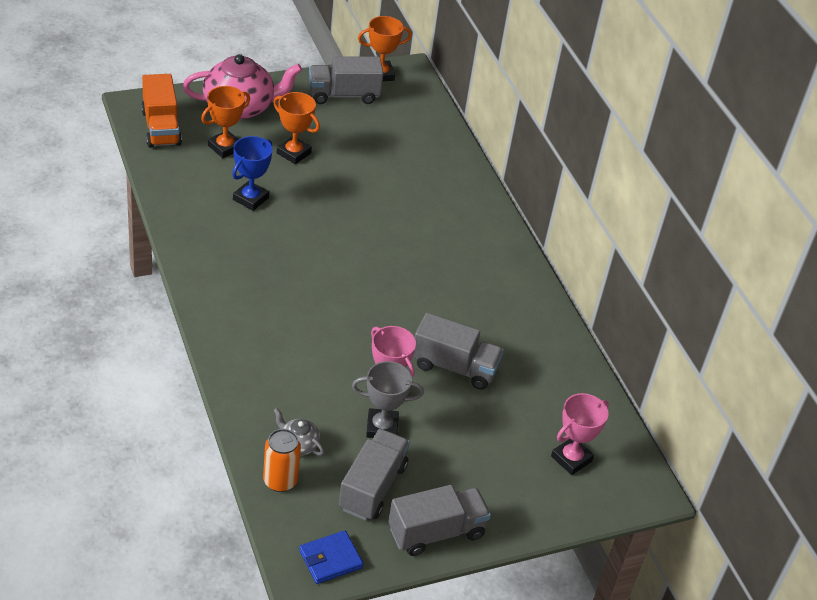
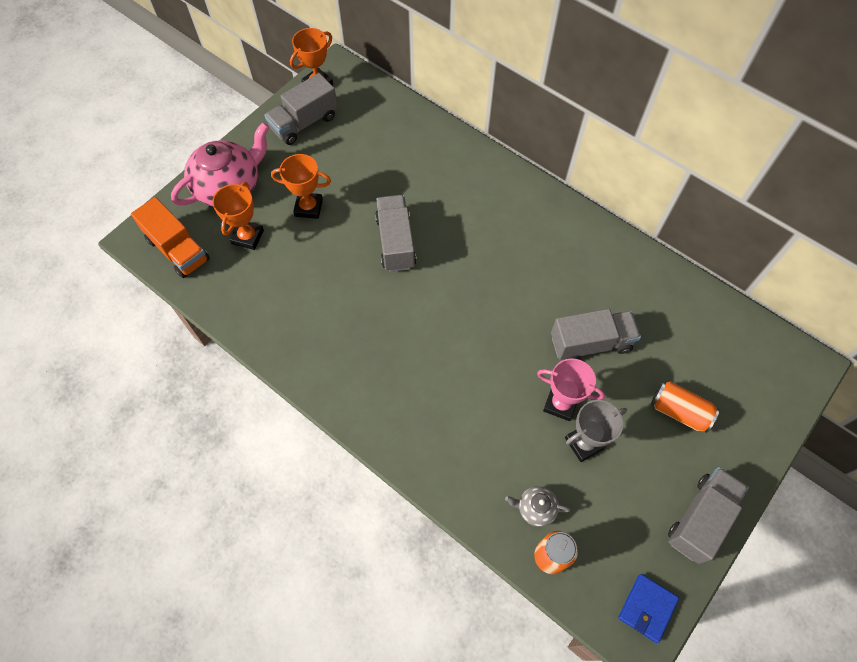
camera: 25 degrees left, 20 degrees up
blue trophy [232,136,273,211] -> none
grey truck [339,429,410,521] -> grey truck moved to [375,195,417,272]
pink trophy [551,393,609,475] -> none
none -> orange can [651,382,719,433]

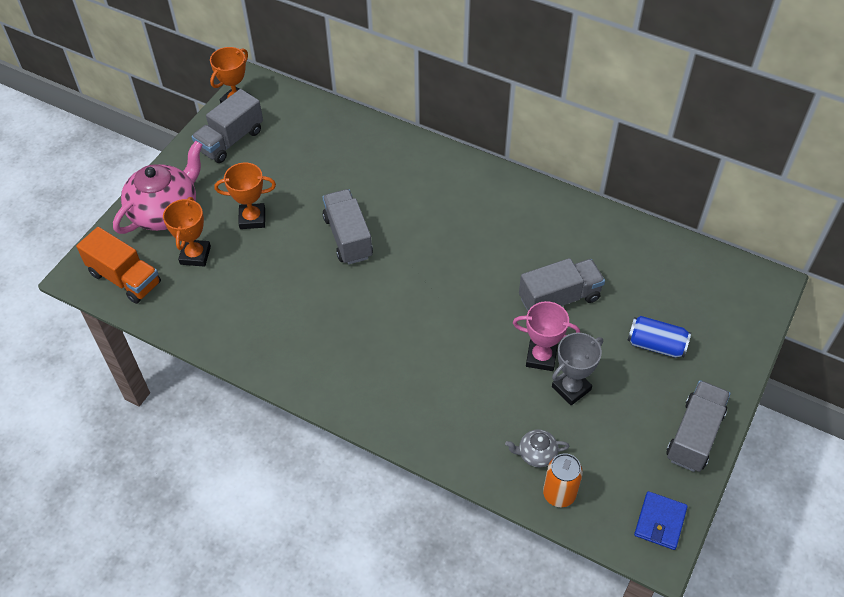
camera: 10 degrees left, 10 degrees down
orange can [651,382,719,433] -> blue can [628,316,691,358]

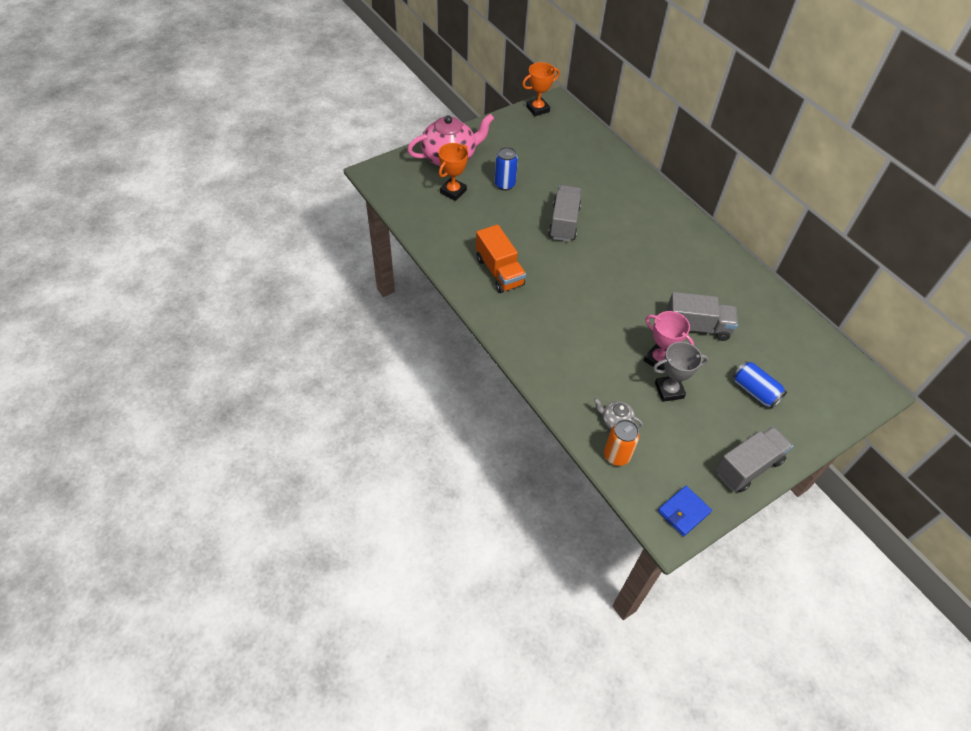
camera: 25 degrees right, 0 degrees up
orange truck [76,227,161,304] -> orange truck moved to [476,224,526,293]
grey truck [191,89,263,163] -> none
orange trophy [215,163,276,229] -> blue can [494,147,518,191]

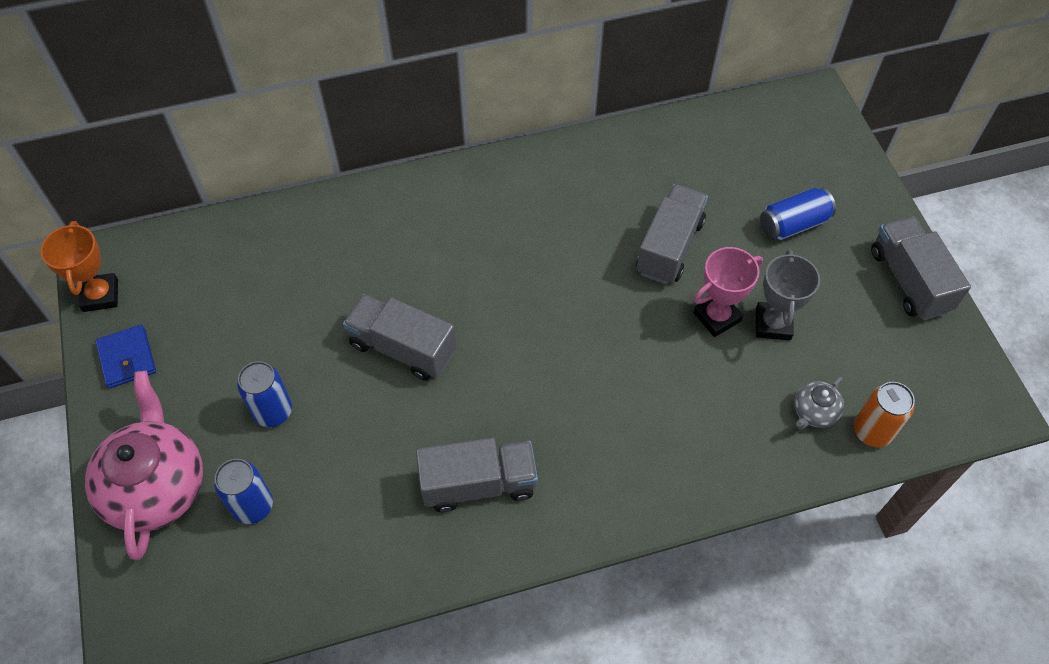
camera: 70 degrees left, 5 degrees up
orange trophy [438,143,468,201] -> blue can [214,459,273,524]
orange truck [476,224,526,293] -> grey truck [416,438,538,512]
blue wallet [658,486,712,536] -> blue wallet moved to [95,325,156,388]

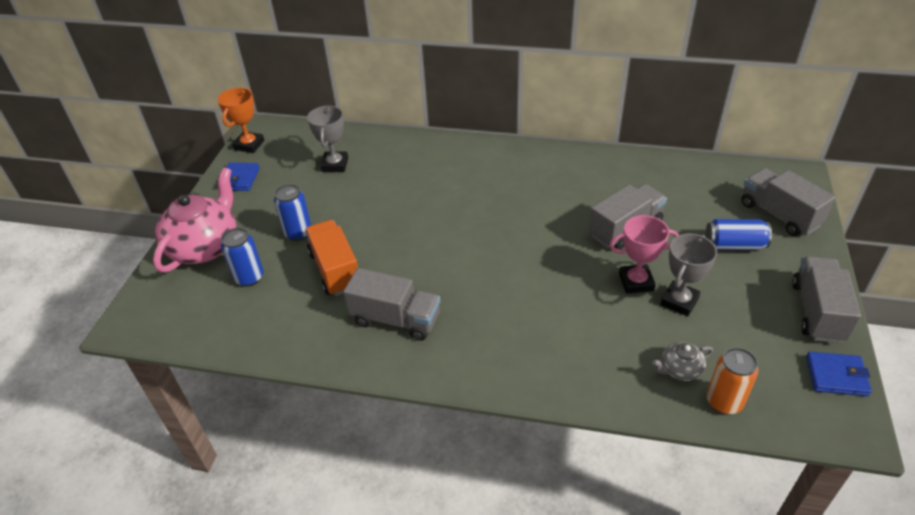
camera: 30 degrees right, 15 degrees down
grey truck [343,294,456,381] -> grey truck moved to [741,168,835,236]
none -> orange truck [305,220,358,296]
none -> grey trophy [307,106,348,172]
none -> blue wallet [806,352,872,396]

